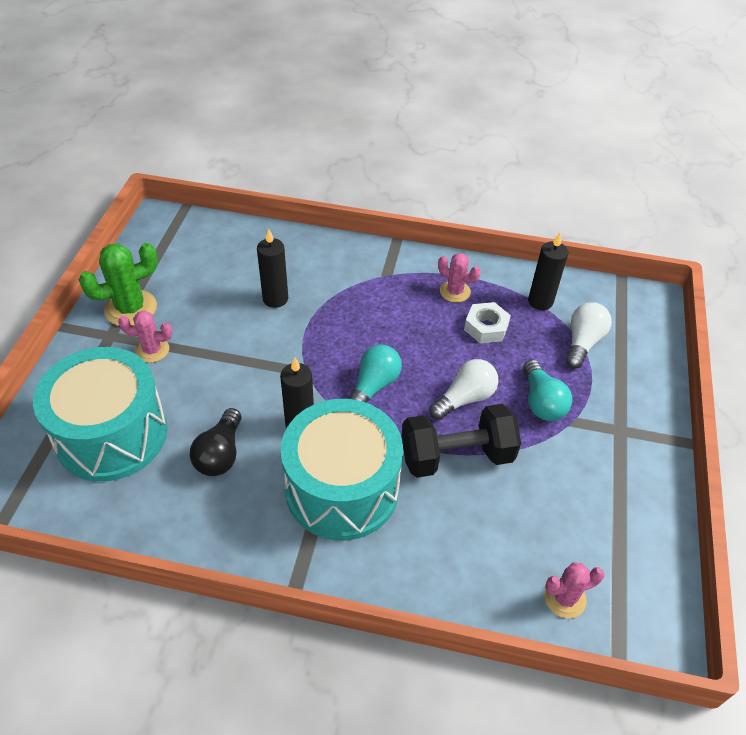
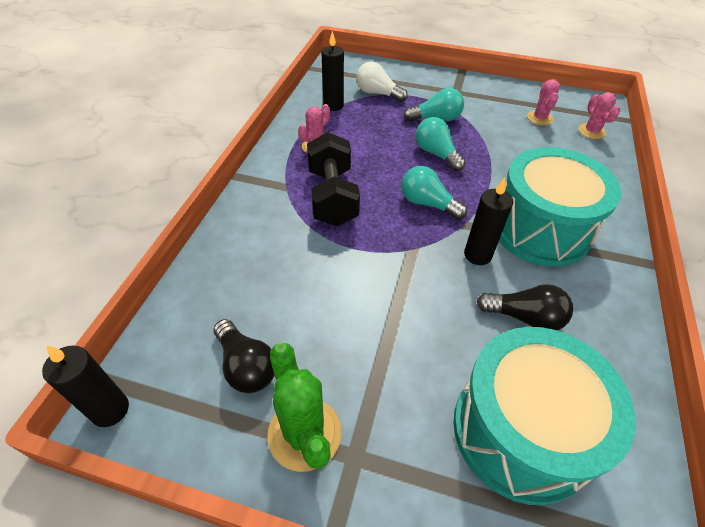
camera: 85 degrees left, 0 degrees up
pink cactus [118,311,172,363] -> pink cactus moved to [527,79,560,125]
black candle [257,229,288,308] -> black candle moved to [42,345,129,427]
black dumbbell [401,404,521,478] -> black dumbbell moved to [307,132,360,226]
white light bulb [429,359,499,420] -> turquoise light bulb [416,117,466,171]
white nut [464,302,511,343] -> none
none -> black light bulb [214,319,275,393]

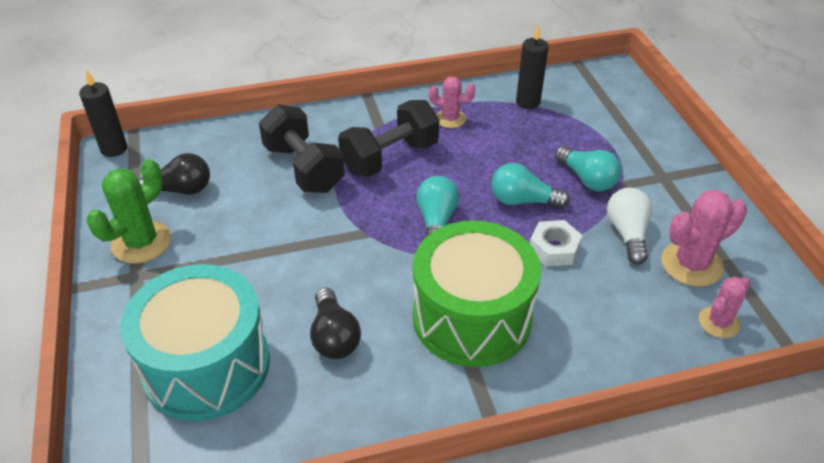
camera: 60 degrees right, 5 degrees down
black light bulb [214,319,275,393] -> black light bulb turned 120 degrees counterclockwise [138,153,210,195]
white light bulb [356,62,408,102] -> white light bulb moved to [607,187,652,265]
turquoise light bulb [416,117,466,171] -> turquoise light bulb turned 105 degrees counterclockwise [491,163,570,208]
black candle [464,178,513,265] -> none
turquoise drum [499,147,621,267] -> green drum [413,220,541,367]
pink cactus [527,79,560,125] -> pink cactus [661,190,747,287], size x1.60
none -> black dumbbell [259,105,345,193]
none -> white nut [530,220,583,266]

